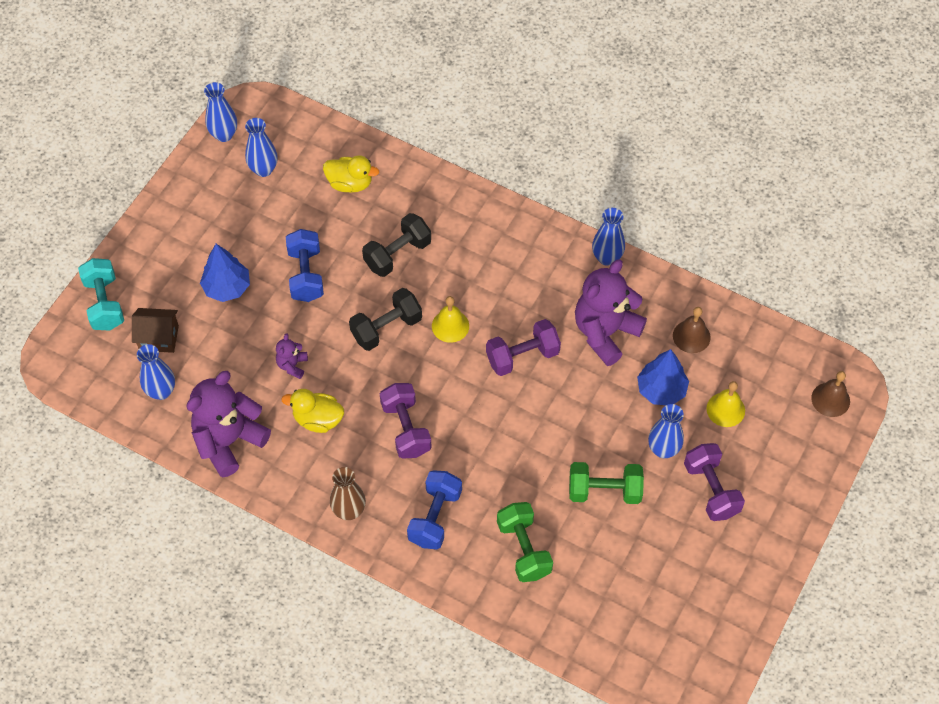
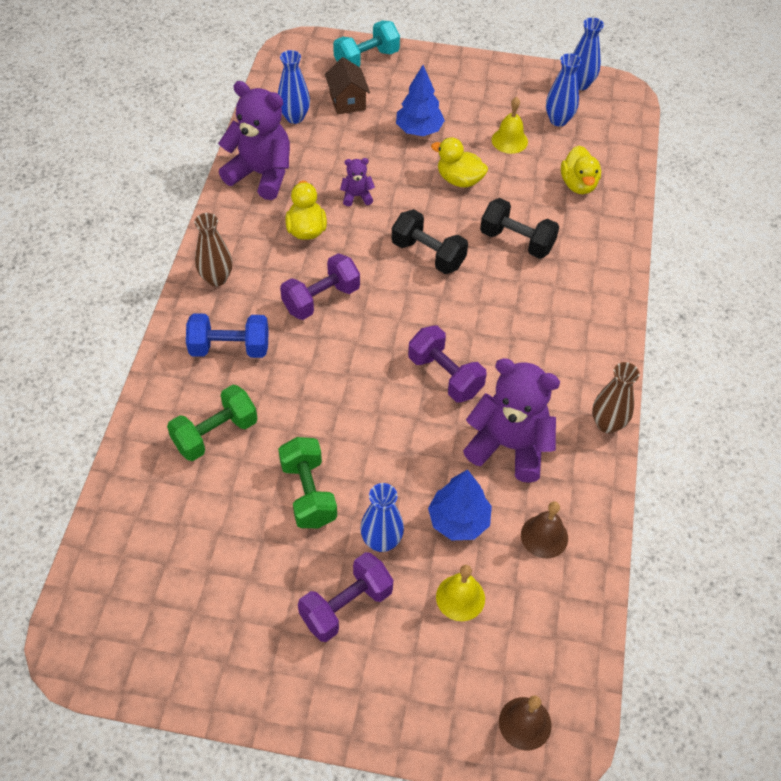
camera: 70 degrees right, 5 degrees down
blue dumbbell [286,229,324,302] -> yellow duck [431,137,488,188]
yellow bell [432,296,469,343] -> yellow bell moved to [492,97,528,154]
blue vase [592,208,625,266] -> brown vase [592,362,640,433]

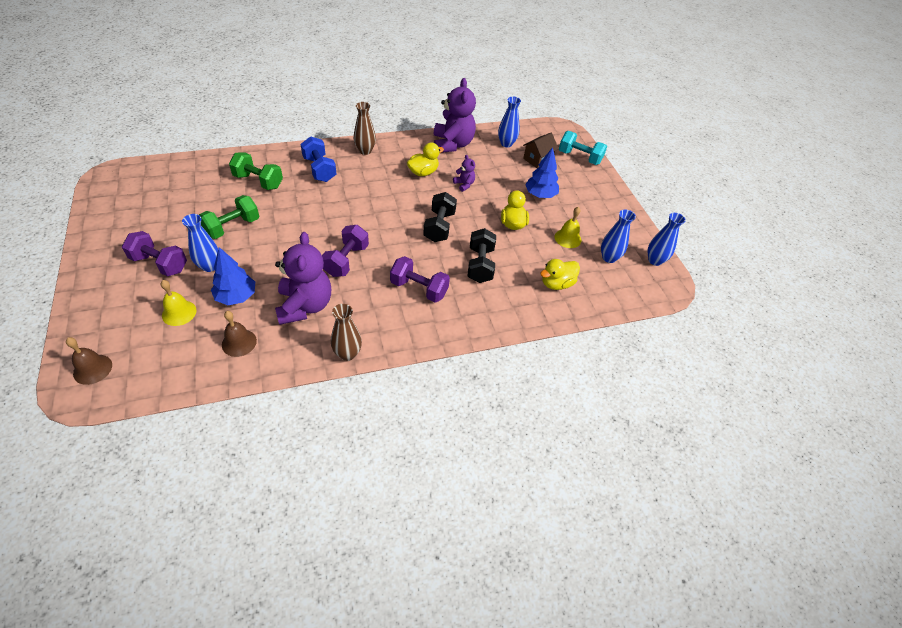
camera: 60 degrees right, 5 degrees down
purple dumbbell [280,253,360,320] -> purple dumbbell moved to [390,256,450,302]

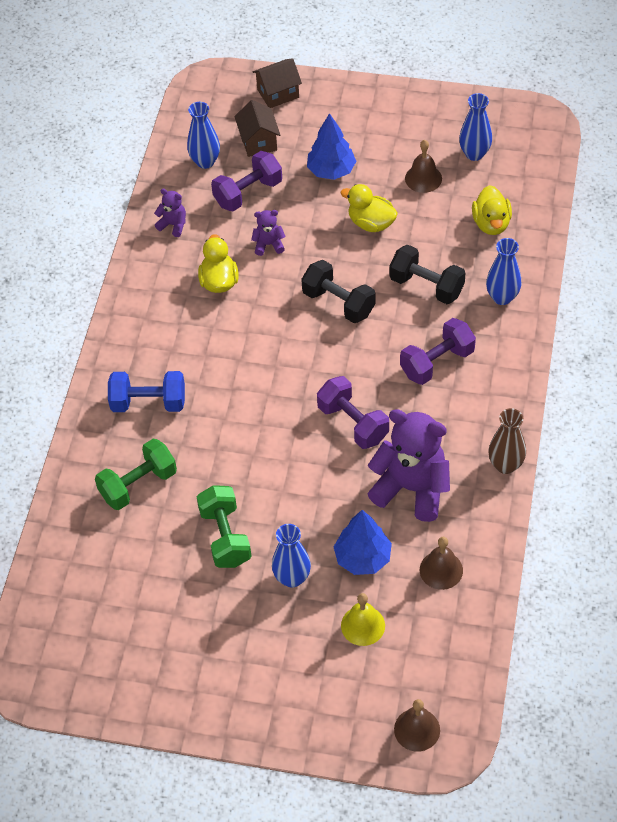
camera: 55 degrees left, 5 degrees up
purple dumbbell [122,231,187,277] -> purple dumbbell moved to [211,151,282,211]
brown vase [354,102,376,155] -> none
purple teddy bear [434,78,476,153] -> purple teddy bear [154,189,186,237], size x0.45
yellow bell [555,207,581,248] -> brown bell [405,140,442,193]
turquoise dumbbell [559,131,607,165] -> brown house [252,58,302,108]
blue vase [648,213,686,266] -> blue vase moved to [486,238,521,305]

